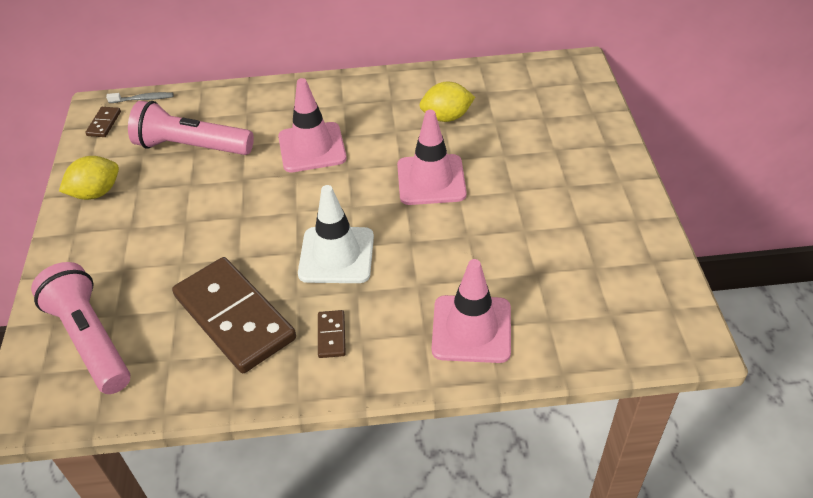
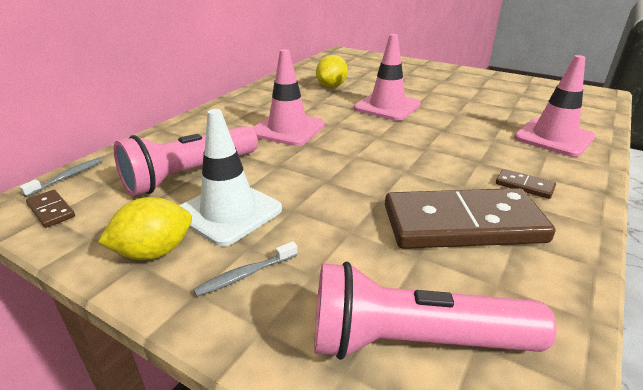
camera: 55 degrees left, 15 degrees down
yellow lemon [59,156,119,200] -> yellow lemon turned 60 degrees clockwise [98,197,192,260]
white traffic cone [298,185,374,283] -> white traffic cone moved to [179,109,282,246]
none -> grey toothbrush [193,241,298,297]

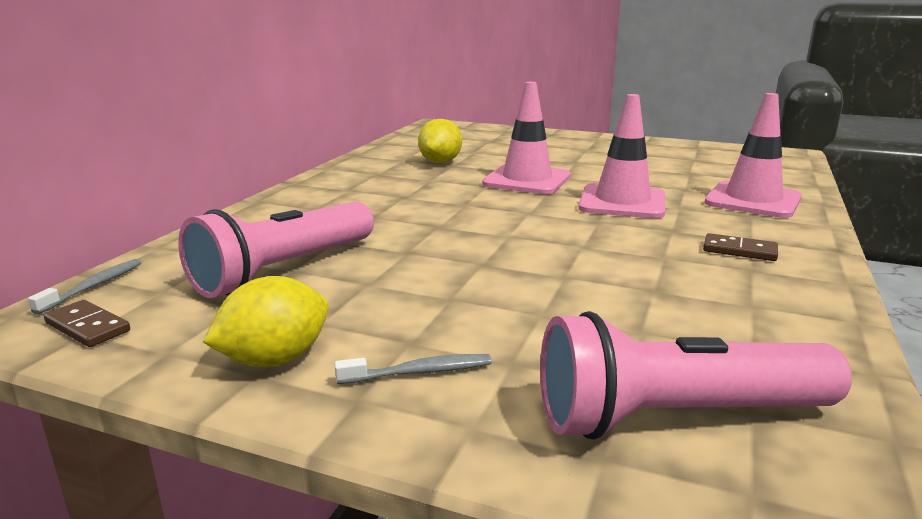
camera: 10 degrees left, 10 degrees down
white traffic cone [179,109,282,246] -> none
grey toothbrush [193,241,298,297] -> grey toothbrush turned 150 degrees counterclockwise [334,354,492,384]
pink traffic cone [252,49,325,146] -> pink traffic cone moved to [578,94,665,218]
brown domino [385,188,555,249] -> none

